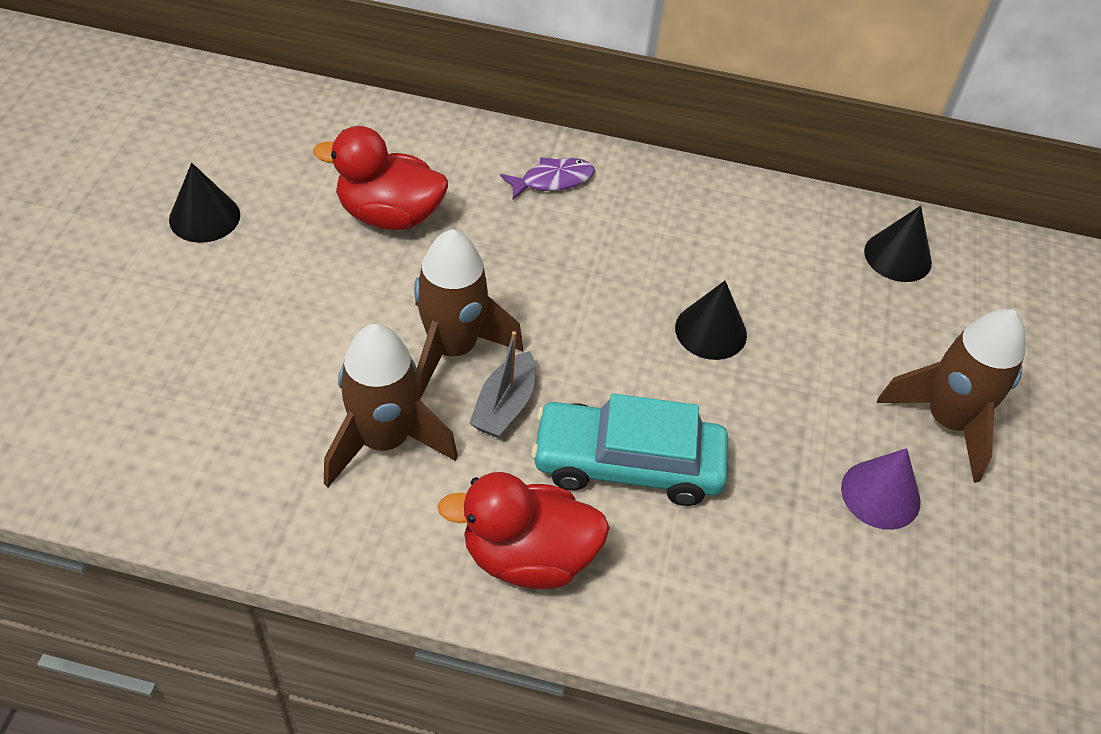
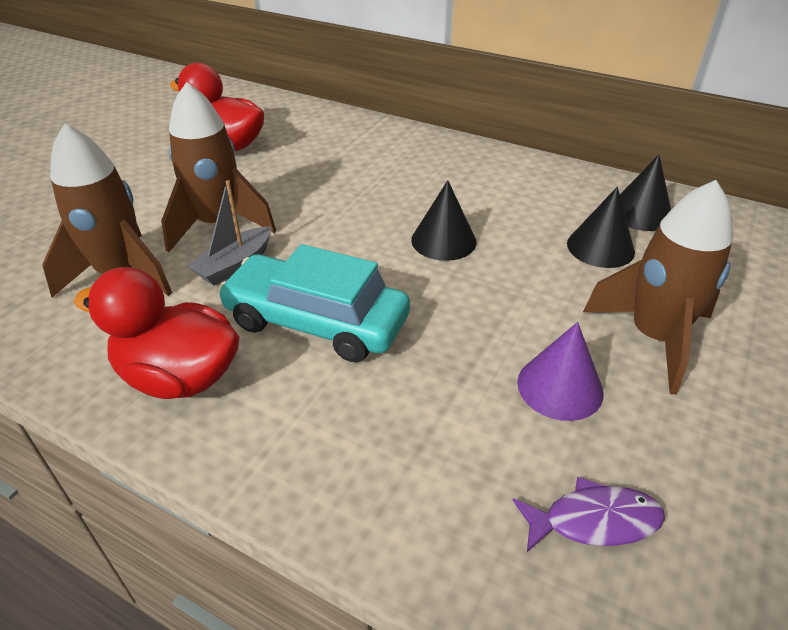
camera: 20 degrees right, 10 degrees down
black cone [169,163,240,243] -> black cone moved to [567,187,635,268]
purple fish [500,157,595,200] -> purple fish moved to [513,477,665,552]

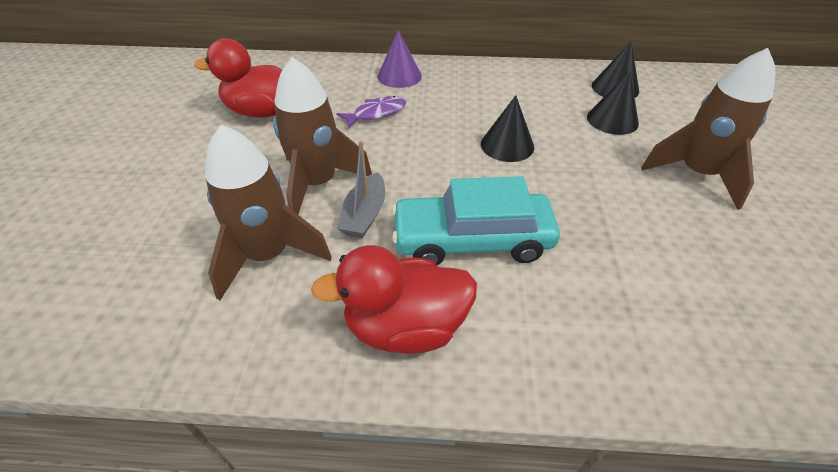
camera: 25 degrees left, 5 degrees up
purple fish [513,477,665,552] -> purple fish moved to [337,96,406,129]
purple cone [517,322,604,421] -> purple cone moved to [378,30,422,88]

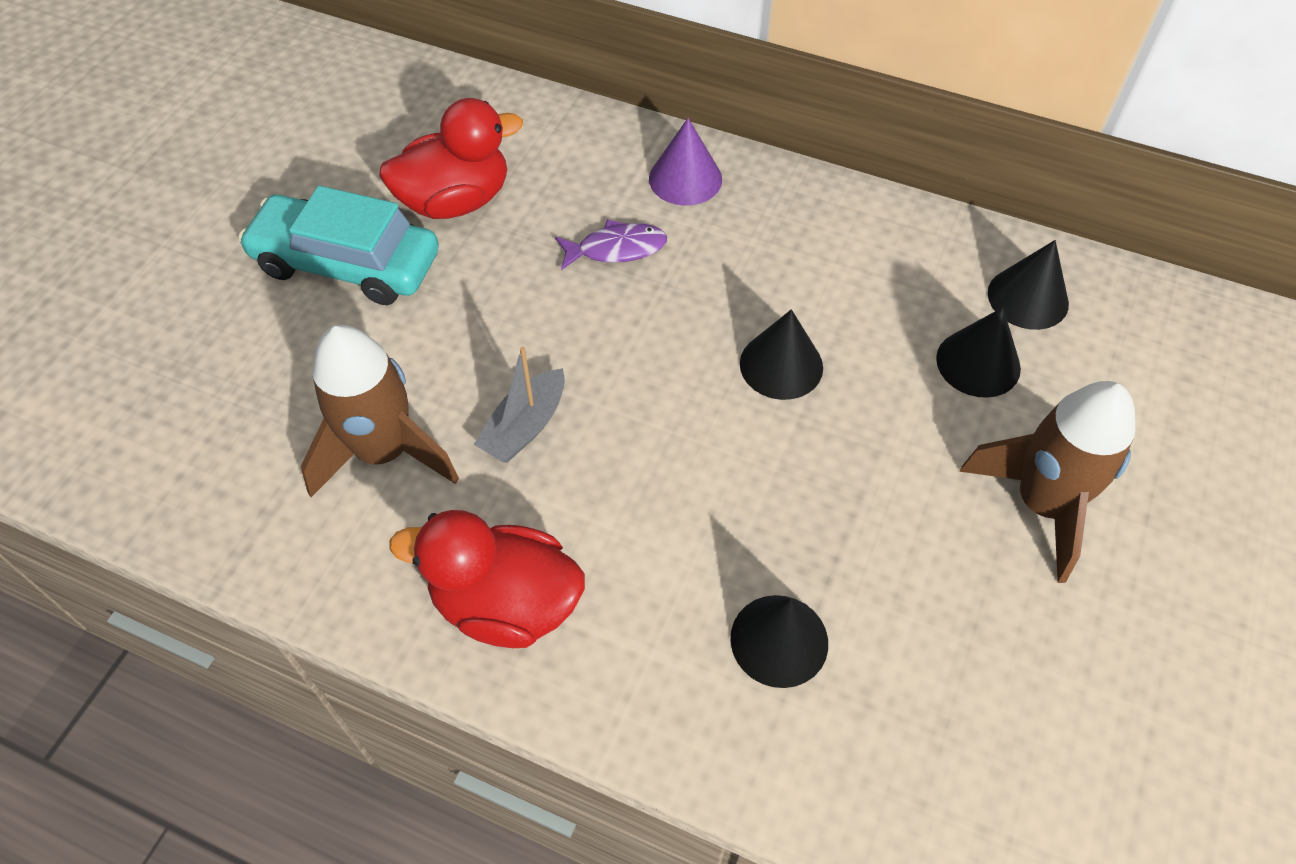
camera: 20 degrees right, 10 degrees up
red duck [194,38,283,118] -> red duck turned 135 degrees clockwise [379,98,523,219]
brown rocket [273,57,372,214] -> none
turquoise car [392,176,560,265] -> turquoise car moved to [238,186,439,305]
none -> black cone [730,595,828,688]

